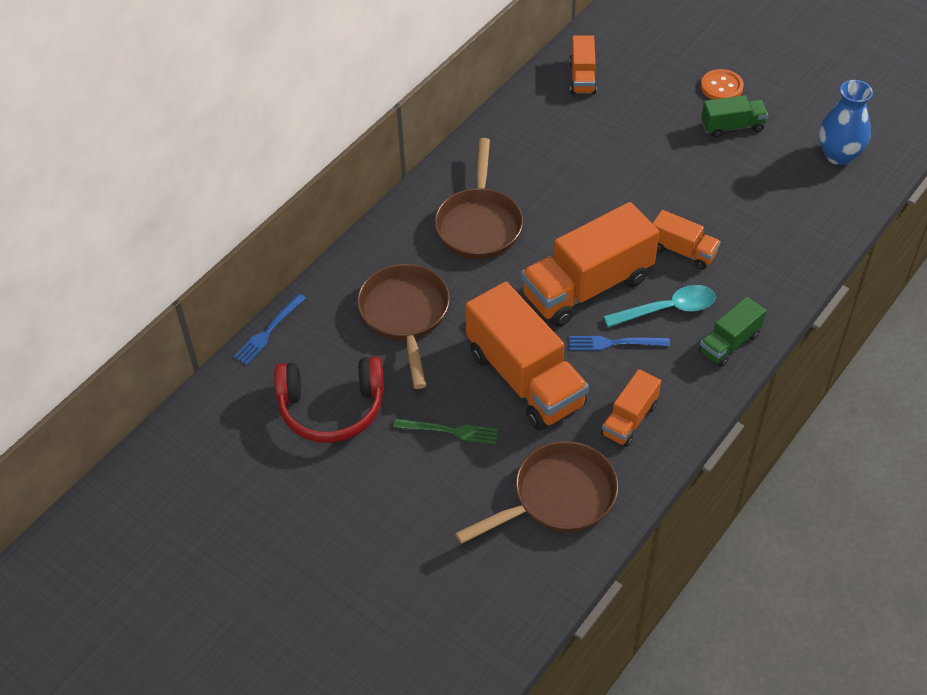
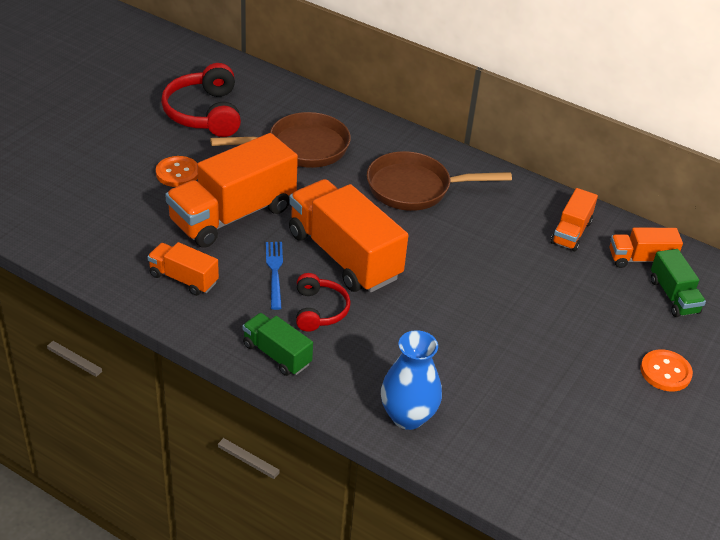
camera: 80 degrees right, 10 degrees down
blue fork [233,293,306,365] -> none
green fork [394,419,498,445] -> orange button [156,156,198,187]
brown pan [455,441,618,544] -> none
turquoise spoon [603,285,716,327] -> red headphones [296,273,351,332]
orange truck [652,210,721,270] -> orange truck moved to [551,188,598,252]
green truck [701,95,768,138] -> green truck moved to [651,249,706,317]
blue vase [819,80,873,165] -> blue vase moved to [381,330,442,430]

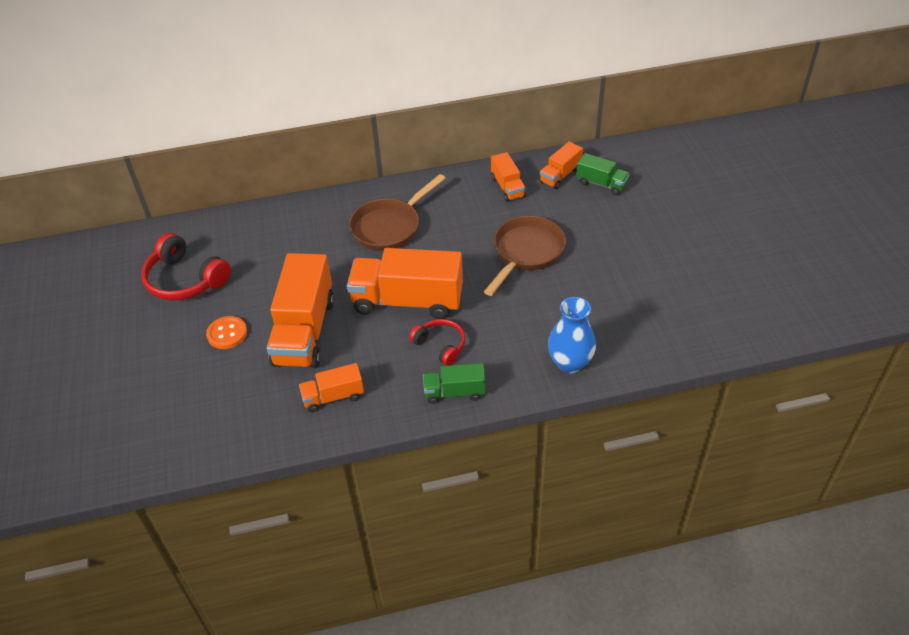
camera: 40 degrees left, 5 degrees up
brown pan [210,112,351,168] -> brown pan moved to [484,216,566,296]
blue fork [266,242,283,310] -> none
orange button [640,349,693,392] -> none

